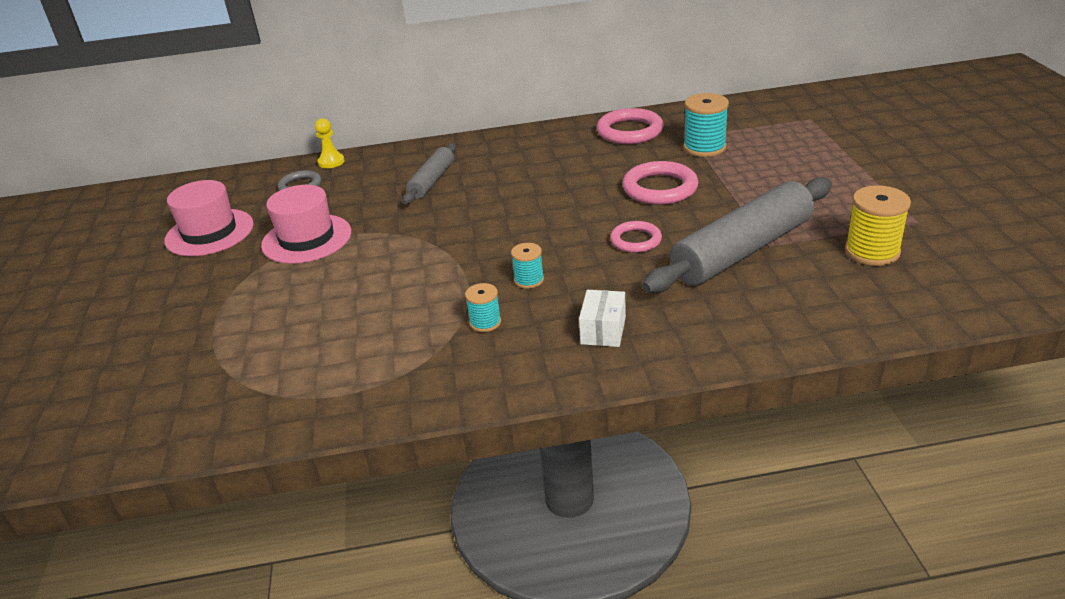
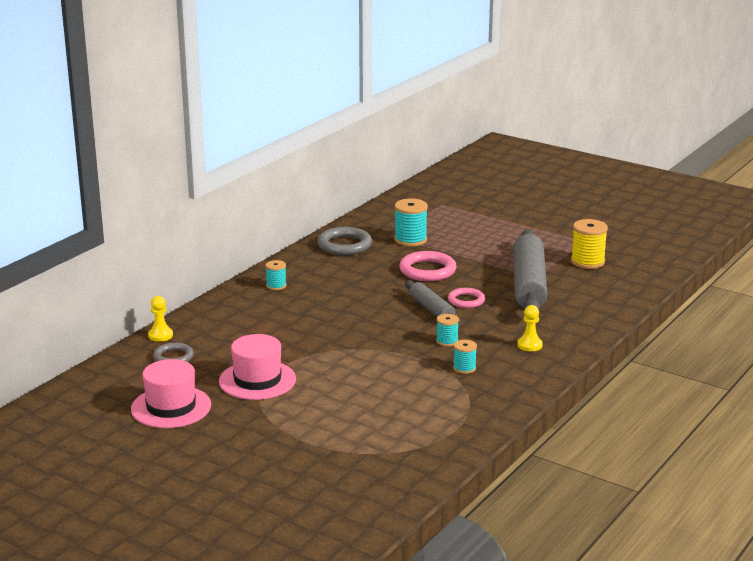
camera: 50 degrees left, 10 degrees down
grey rolling pin [403,143,456,204] -> grey rolling pin moved to [405,280,461,325]
white box [579,290,626,347] -> yellow pawn [517,305,543,351]
pink ring [597,108,664,144] -> grey ring [317,227,372,255]
none -> turquoise spool [265,260,287,290]

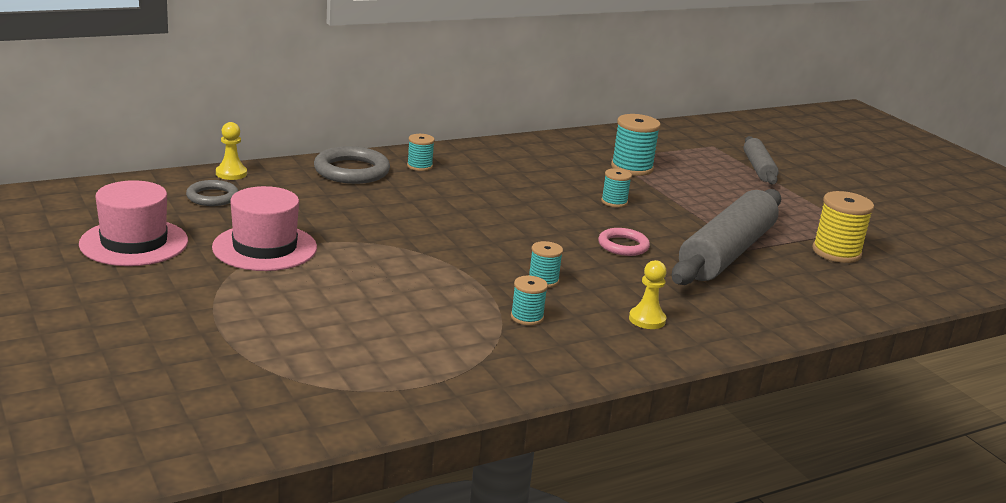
camera: 25 degrees right, 0 degrees up
grey ring [317,227,372,255] -> grey ring moved to [314,146,390,184]
pink ring [400,251,457,281] -> turquoise spool [601,168,632,207]
grey rolling pin [405,280,461,325] -> grey rolling pin moved to [744,136,779,185]

